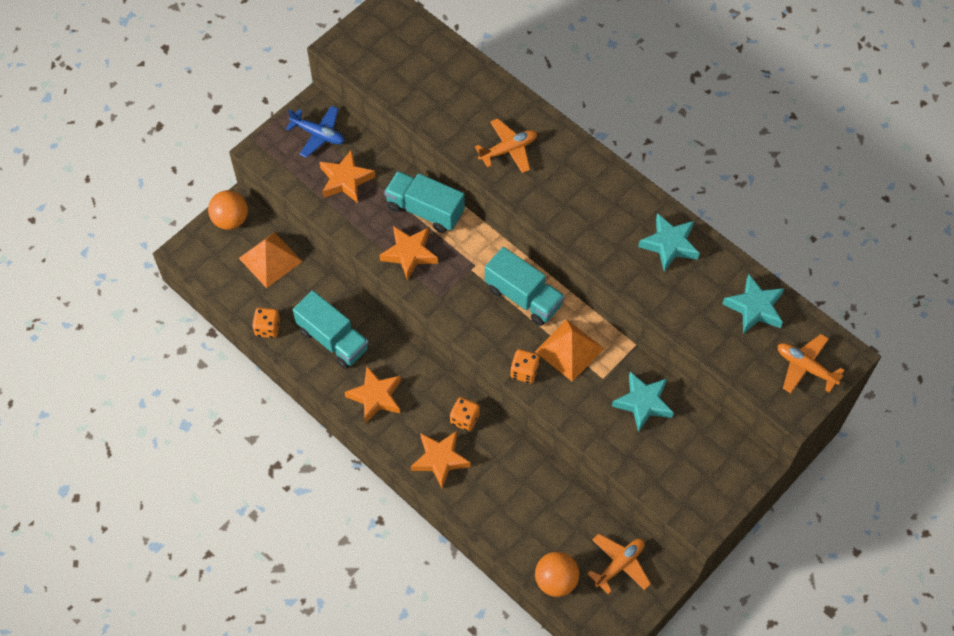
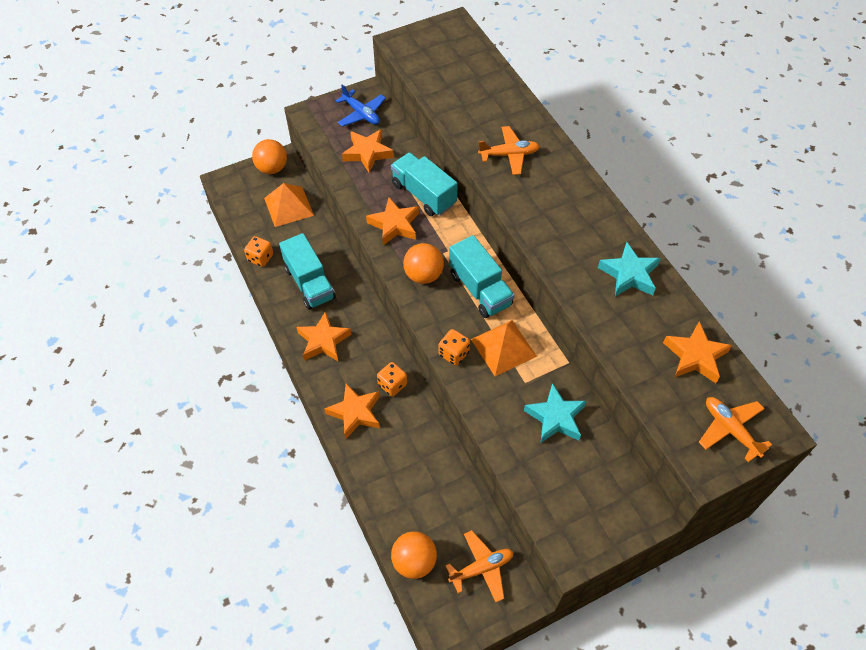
camera: 20 degrees right, 5 degrees down
turquoise star [723,274,785,334] -> orange star [663,321,732,383]
none -> orange ball [403,243,444,284]

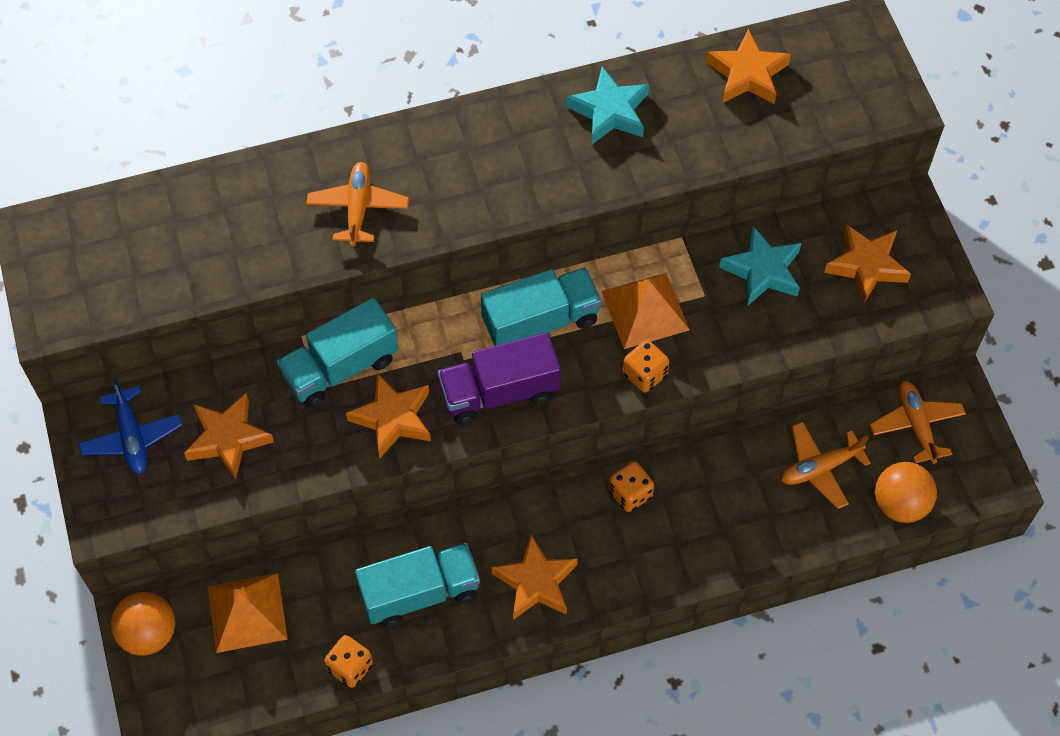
camera: 80 degrees left, 5 degrees up
orange star [324,383,380,439] -> orange star moved to [824,224,911,303]
blue plane [336,84,386,127] -> blue plane turned 105 degrees clockwise [78,378,182,474]
orange ball [403,243,444,284] -> purple truck [438,332,561,424]
orange plane [699,397,772,462] -> orange plane moved to [781,422,871,509]

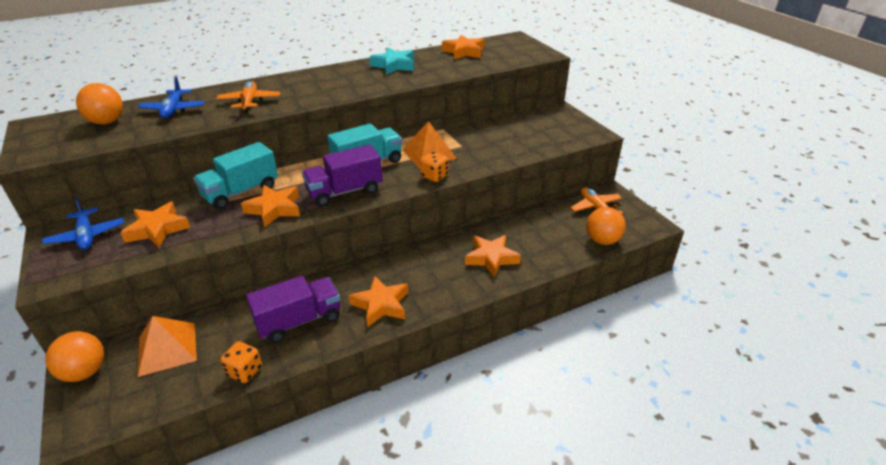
camera: 10 degrees left, 25 degrees down
turquoise truck [355,543,480,627] -> purple truck [246,276,340,343]
orange dice [609,461,654,512] -> none
turquoise star [719,226,802,306] -> none
orange plane [781,422,871,509] -> none
orange star [824,224,911,303] -> orange star moved to [465,235,521,278]
none -> orange ball [76,83,123,124]
none -> blue plane [138,77,205,118]

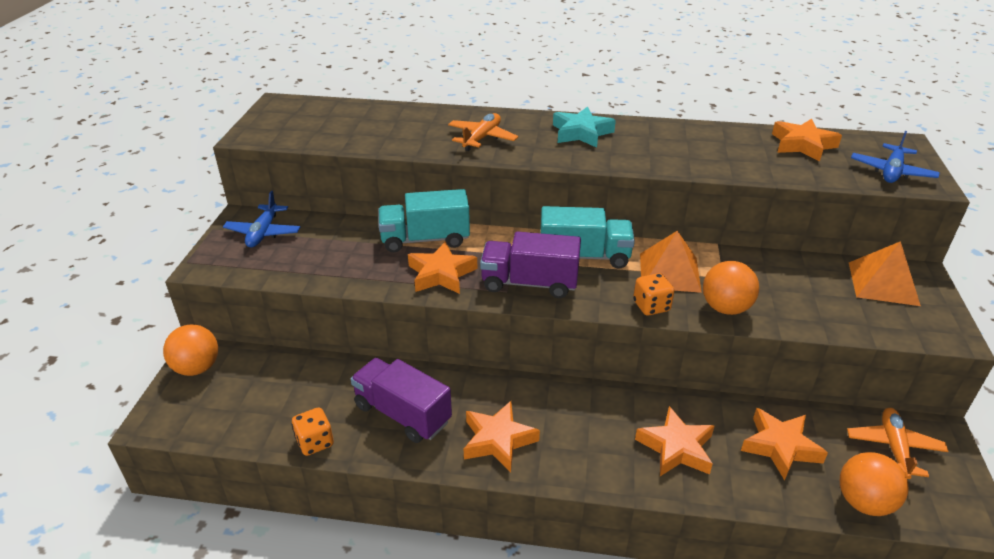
camera: 35 degrees right, 0 degrees up
orange ball [76,83,123,124] -> orange ball moved to [703,261,759,315]
orange star [120,202,190,248] -> orange star moved to [741,408,828,480]
blue plane [138,77,205,118] -> blue plane moved to [851,131,940,183]
orange pyramid [138,316,197,377] -> orange pyramid moved to [849,241,921,306]
purple truck [246,276,340,343] -> purple truck turned 150 degrees counterclockwise [351,358,452,443]
turquoise star [370,48,414,75] -> turquoise star moved to [553,106,616,148]

